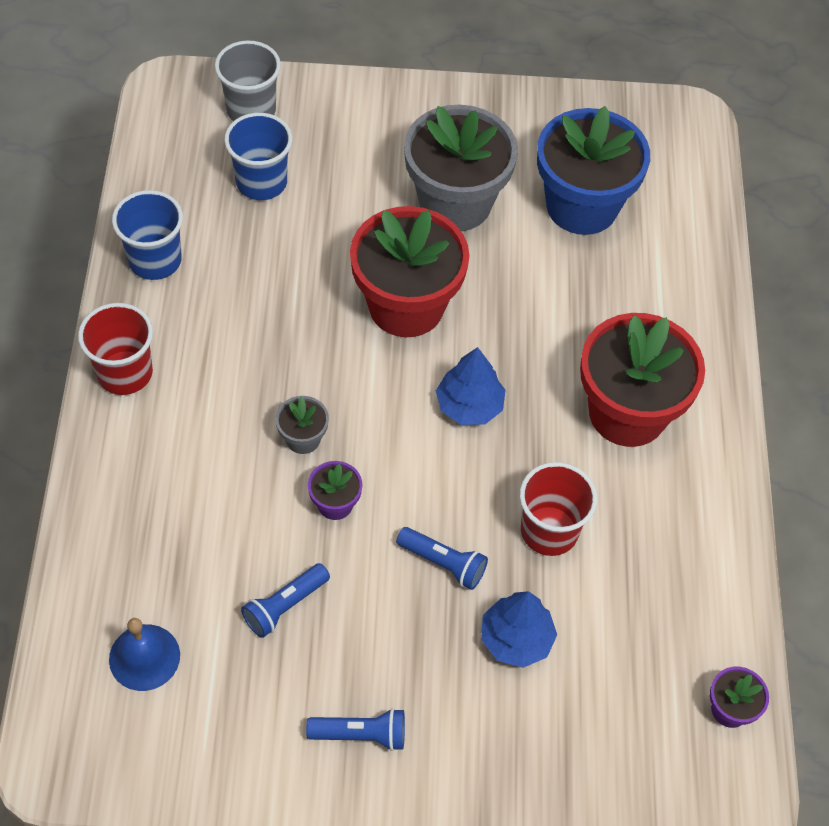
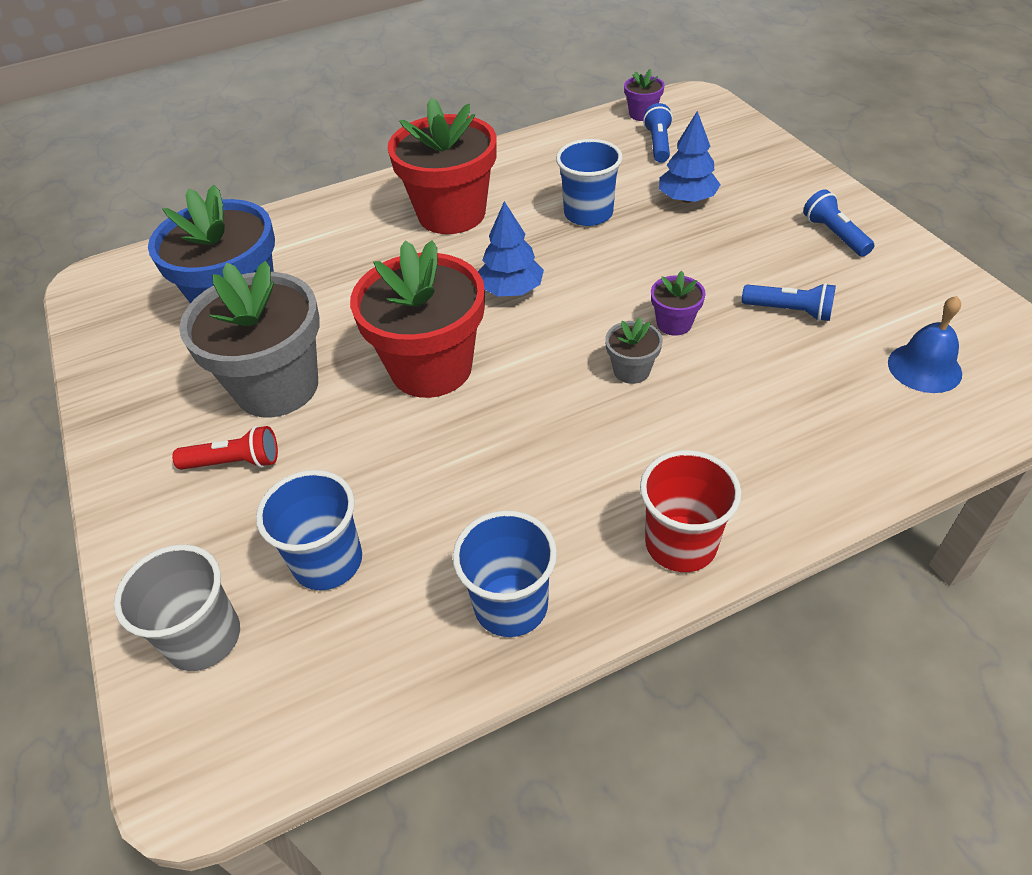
camera: 110 degrees left, 10 degrees down
blue flashlight [396,527,488,590] -> blue flashlight moved to [643,103,673,163]
red cup [520,462,597,556] -> blue cup [556,139,622,226]
none -> red flashlight [172,426,278,470]

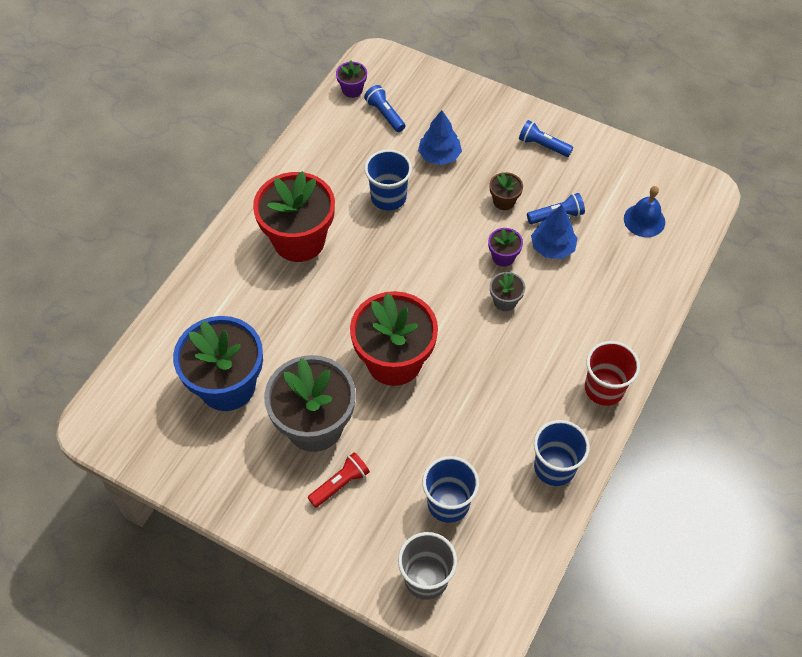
camera: 40 degrees left, 10 degrees up
blue tree [478,201,544,296] -> blue tree moved to [531,205,578,259]
none -> brown flower pot [490,172,523,210]

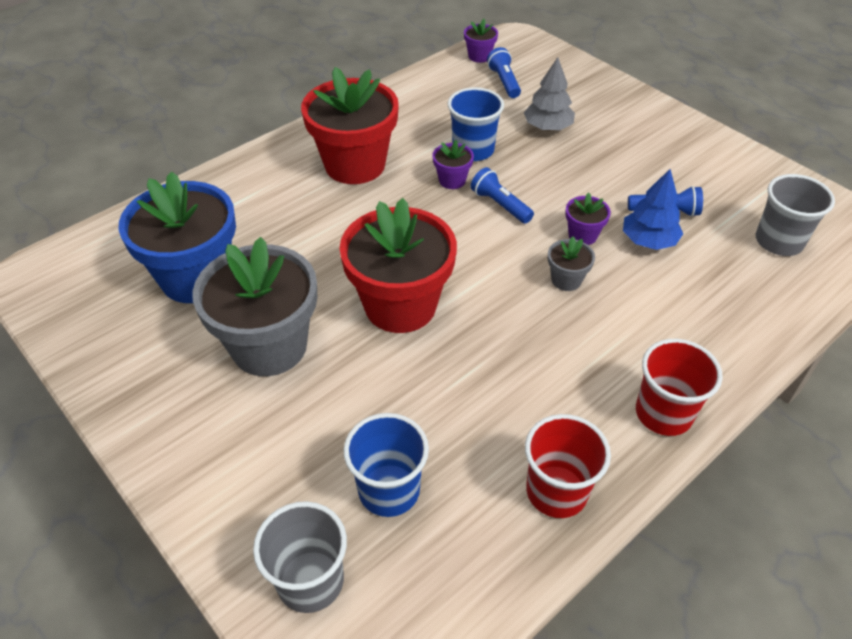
camera: 20 degrees right, 10 degrees down
red flashlight [308,452,370,508] -> none
blue tree [418,110,462,165] -> grey tree [524,57,575,131]
brown flower pot [490,172,523,210] -> none
blue flashlight [519,120,573,157] -> blue flashlight moved to [471,167,534,224]
blue cup [534,420,590,486] -> red cup [525,414,611,518]
blue bell [624,186,665,237] -> grey cup [756,174,835,256]
none -> purple flower pot [433,140,474,189]

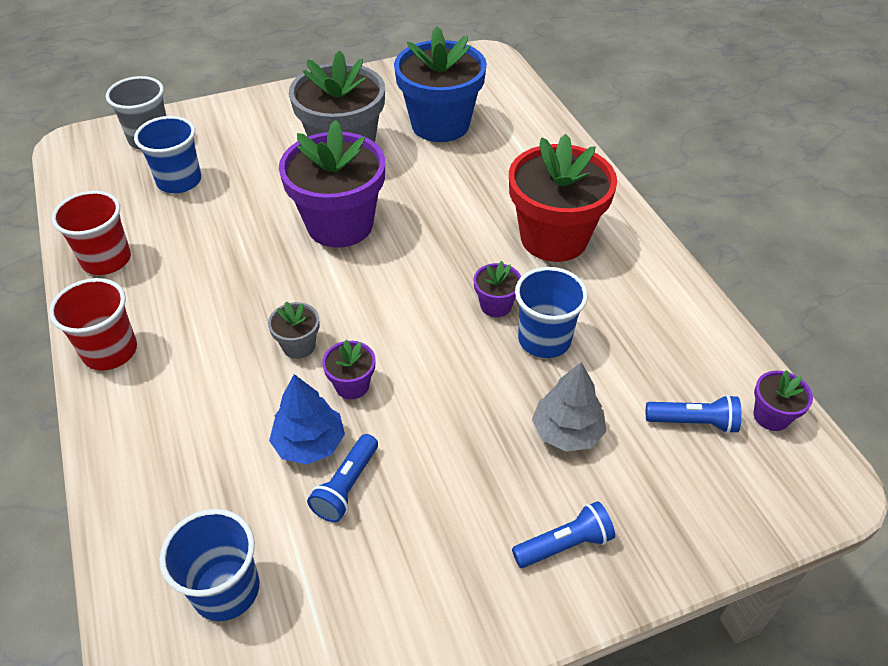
camera: 110 degrees right, 0 degrees up
red flower pot [340,198,457,333] -> purple flower pot [279,120,385,248]
blue flashlight [471,167,534,224] -> blue flashlight moved to [512,501,615,568]
grey cup [756,174,835,256] -> blue cup [159,509,259,621]

